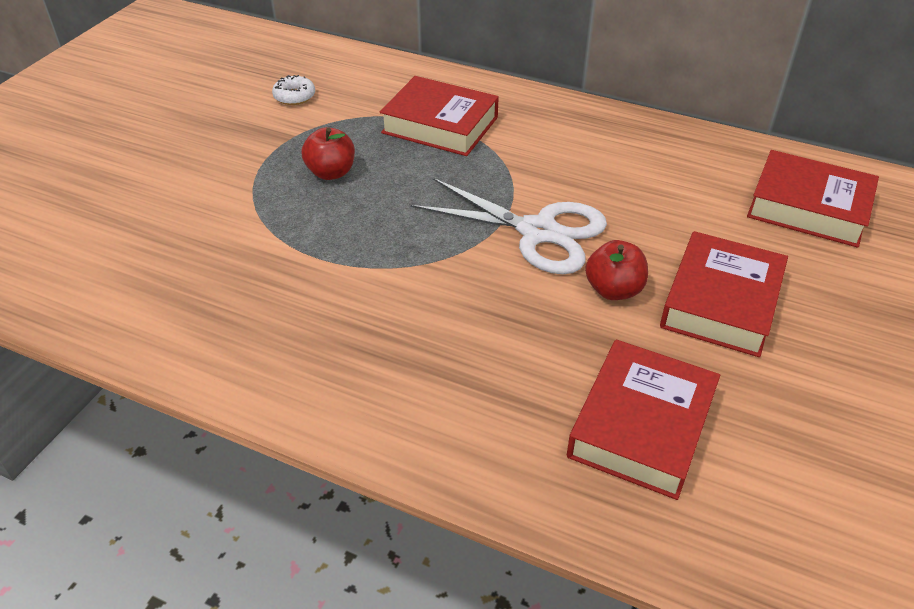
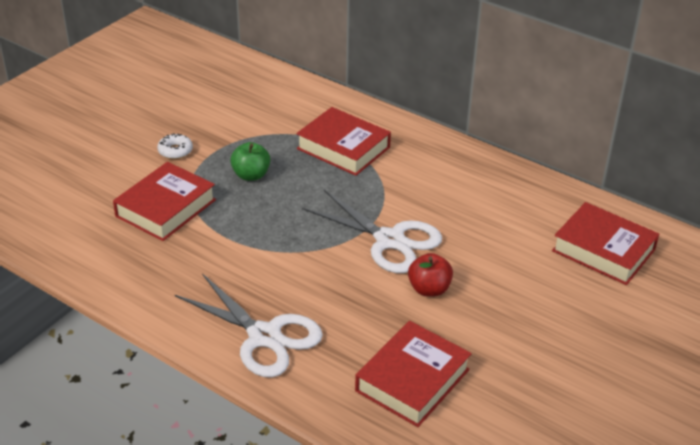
camera: 10 degrees right, 5 degrees down
white donut [272,75,315,105] -> white donut moved to [157,133,193,159]
red apple [301,127,355,180] -> green apple [230,142,270,181]
red book [660,231,788,357] -> red book moved to [113,162,216,241]
none -> white scissors [175,273,323,378]

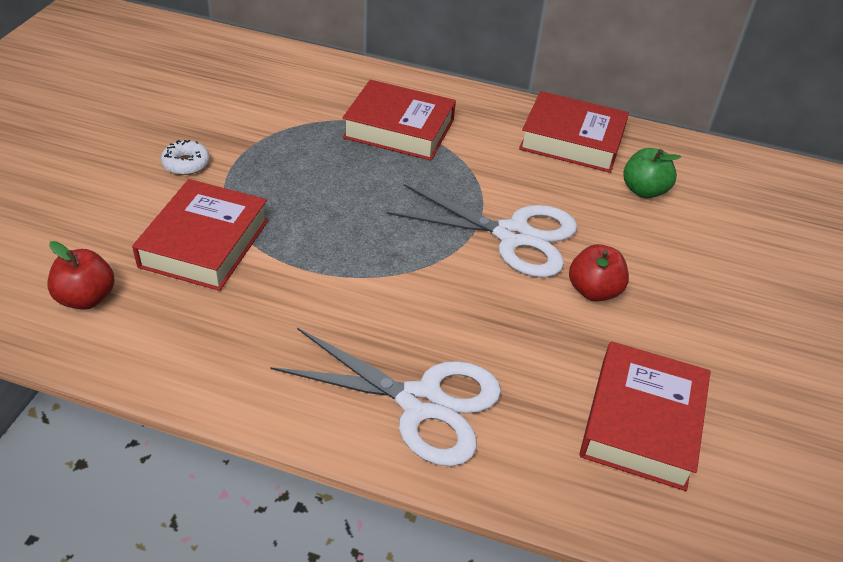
camera: 20 degrees left, 5 degrees up
green apple [230,142,270,181] -> green apple moved to [623,148,681,198]
red book [552,202,659,285] -> red book moved to [519,91,629,173]
none -> red apple [47,241,115,310]

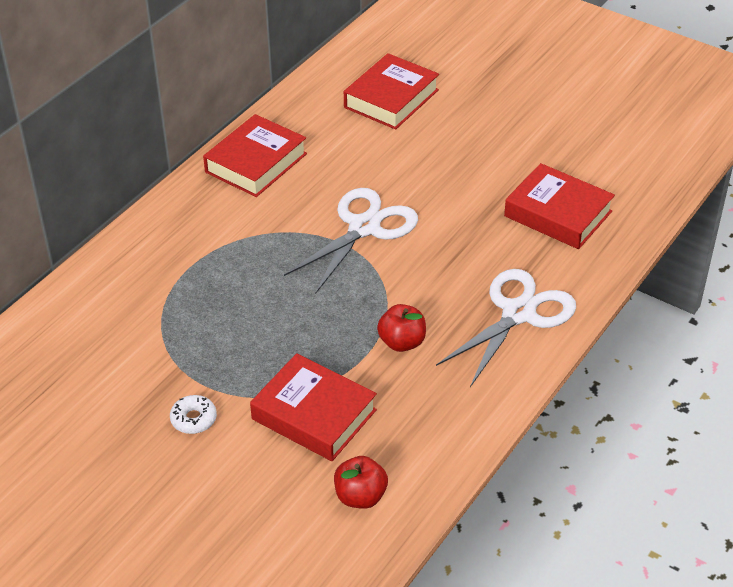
camera: 70 degrees left, 0 degrees up
red book [342,80,456,161] -> red book moved to [344,53,439,130]
red apple [569,244,629,302] -> red apple moved to [377,304,426,352]
green apple [623,148,681,198] -> none

